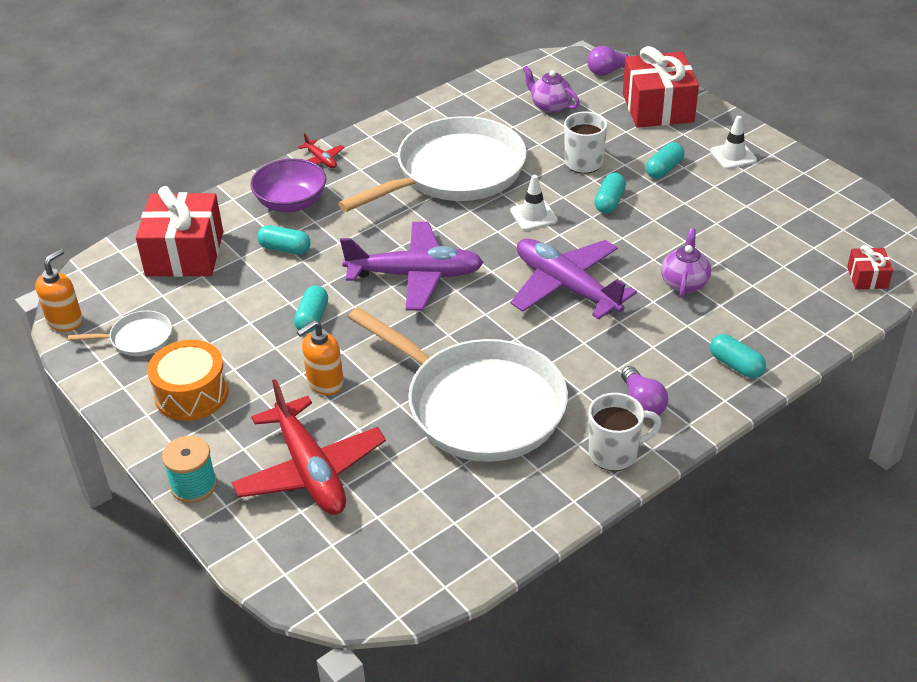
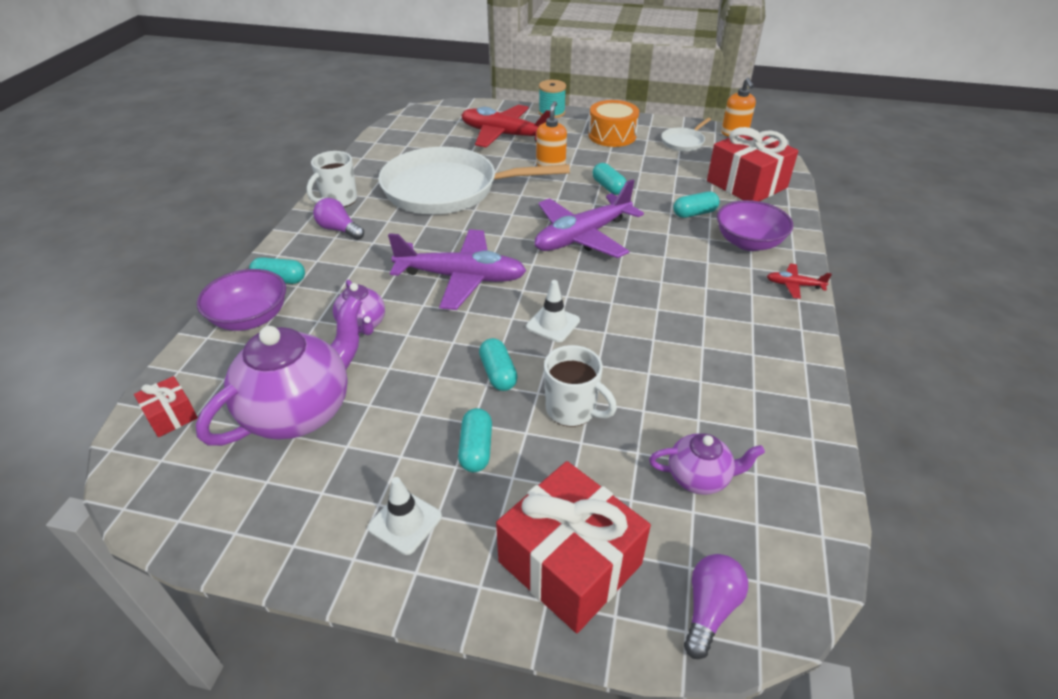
camera: 140 degrees right, 0 degrees up
white pan [338,116,527,212] -> none
none -> purple teapot [196,295,362,446]
none -> purple bowl [197,269,286,331]

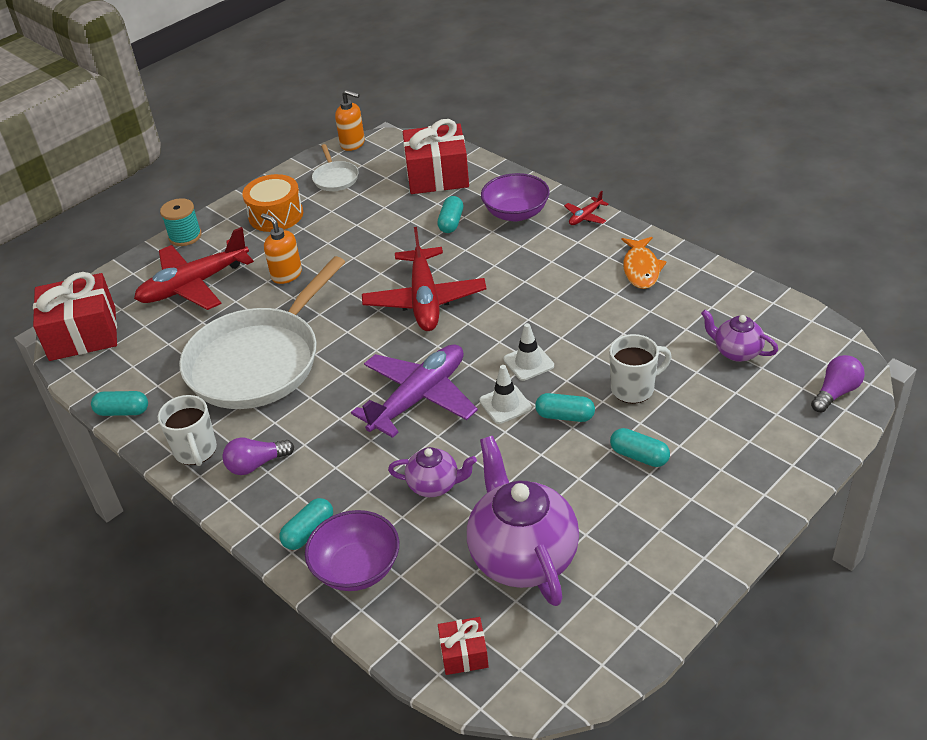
camera: 55 degrees left, 0 degrees up
white traffic cone [368,477,442,555] -> white traffic cone moved to [479,365,532,424]
red gift [496,461,651,633] -> red gift moved to [33,272,117,361]
purple plane [535,179,644,258] -> red plane [362,227,486,331]
turquoise capsule [592,163,627,195] -> turquoise capsule moved to [91,391,148,416]
purple teapot [649,433,765,495] -> purple teapot turned 90 degrees counterclockwise [701,309,778,362]
purple light bulb [684,554,748,659] -> purple light bulb turned 75 degrees clockwise [811,355,865,413]
none -> orange fish [621,237,667,289]

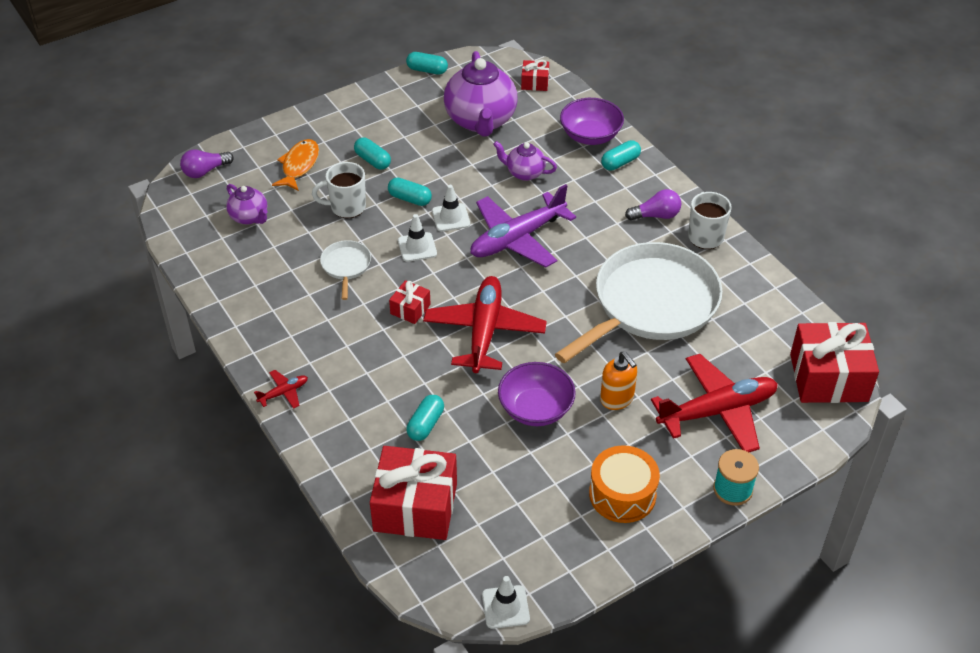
camera: 170 degrees left, 5 degrees up
turquoise capsule [91,391,148,416] -> turquoise capsule moved to [406,52,448,75]
white pan [312,144,359,191] -> white pan moved to [320,240,371,300]
orange soap dispenser [335,90,365,151] -> white traffic cone [482,576,530,629]
purple bowl [481,173,550,221] -> purple bowl moved to [498,362,576,426]
orange fish [621,237,667,289] -> orange fish moved to [272,139,319,191]
none -> red gift [389,280,431,324]

